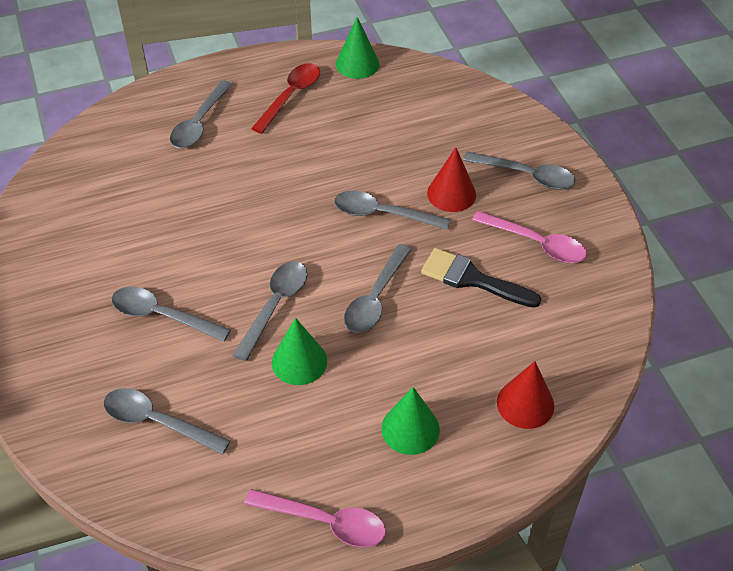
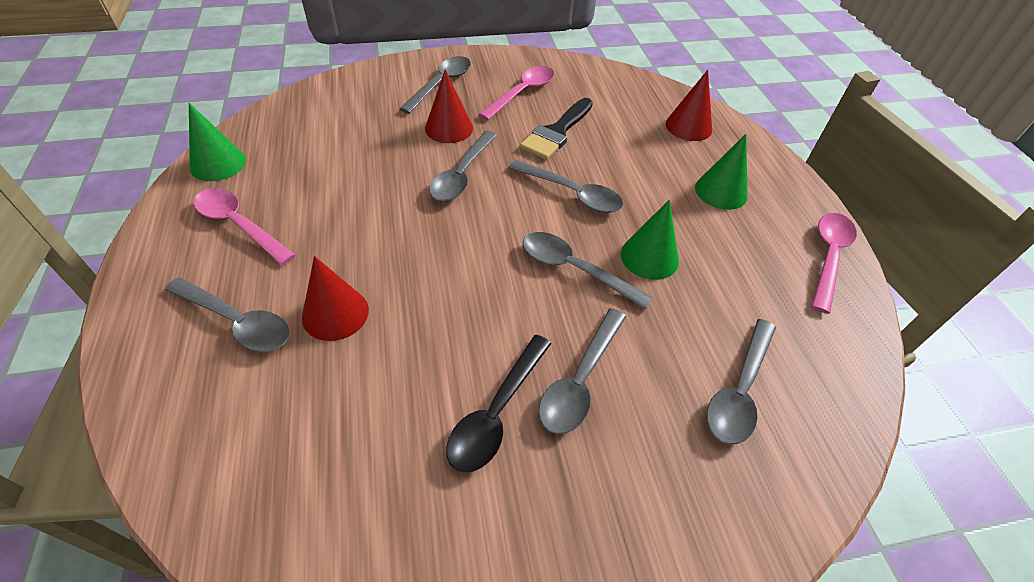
camera: 85 degrees left, 0 degrees up
red spoon [251,63,320,134] -> pink spoon [194,188,295,265]
none -> red cone [302,256,369,341]
none -> black spoon [446,335,552,473]

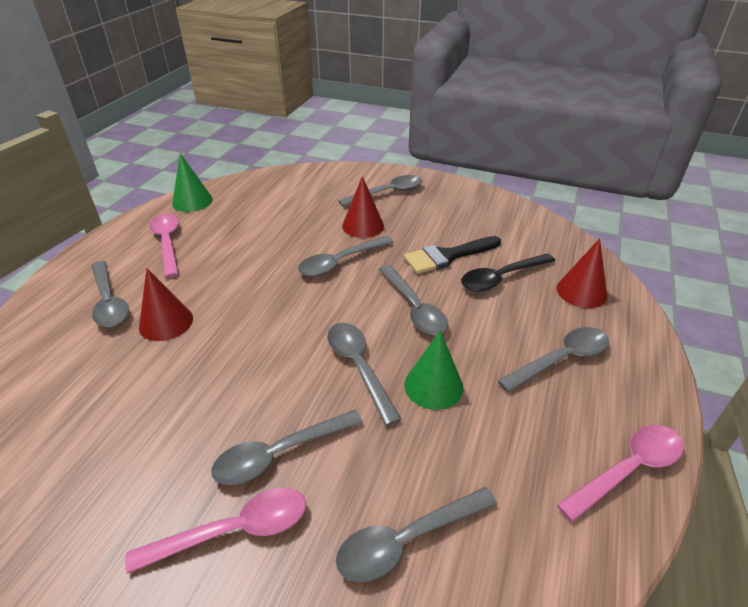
camera: 35 degrees right, 10 degrees down
black spoon [446,335,552,473] -> black spoon moved to [461,253,555,291]
pink spoon [478,66,554,120] -> pink spoon moved to [125,488,306,574]
green cone [695,134,748,210] -> grey spoon [498,327,609,392]

